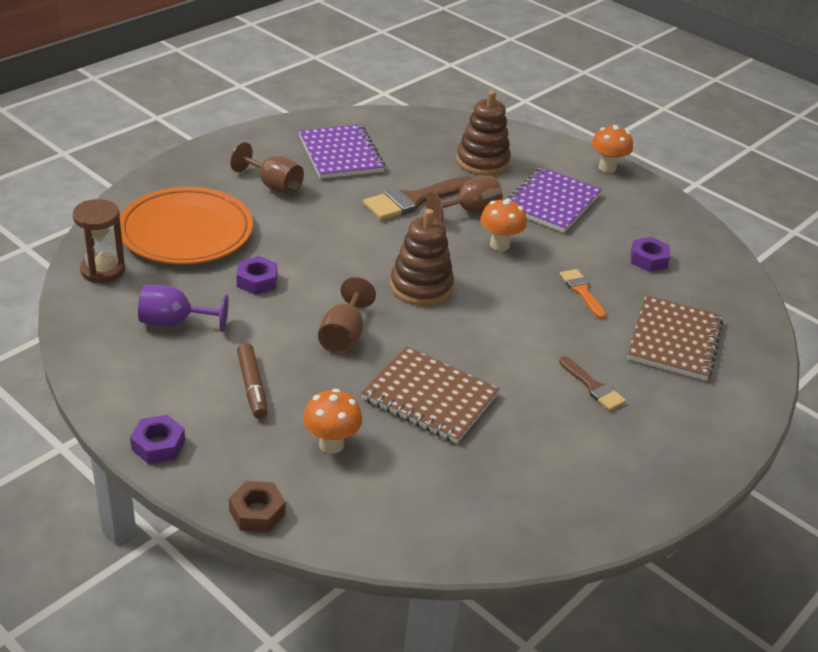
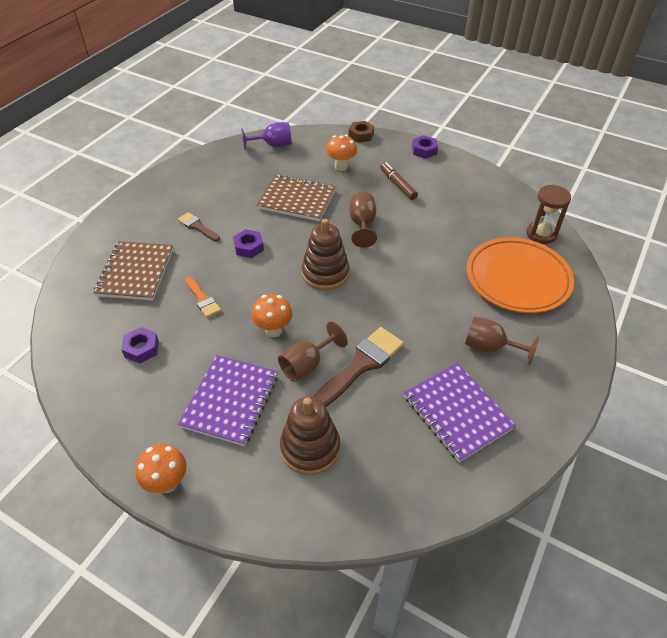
camera: 170 degrees right, 10 degrees up
purple goblet [138,285,228,332] -> purple goblet moved to [241,122,292,150]
purple nut [236,256,278,295] -> purple nut moved to [233,229,264,258]

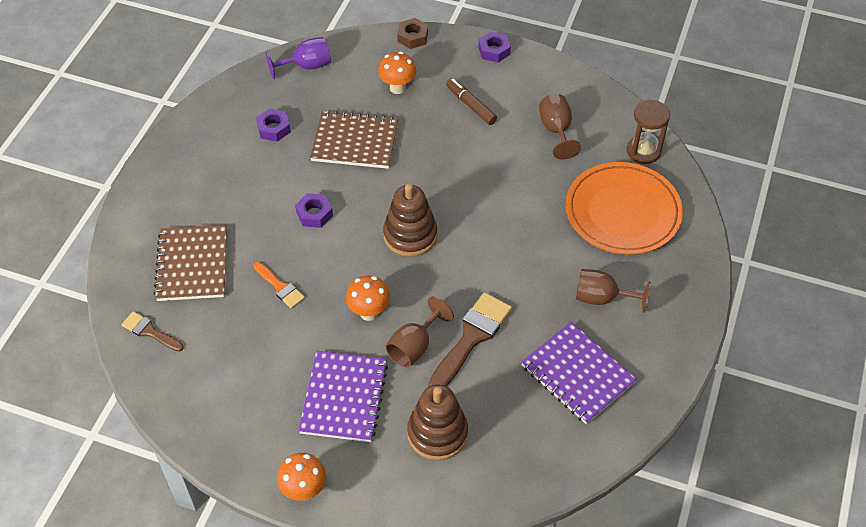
camera: 10 degrees left, 5 degrees up
purple nut [121,327,159,364] -> purple nut moved to [256,108,291,142]
brown brush [177,212,220,242] -> brown brush moved to [122,311,184,352]
brown goblet [349,192,377,248] -> brown goblet moved to [539,94,581,160]

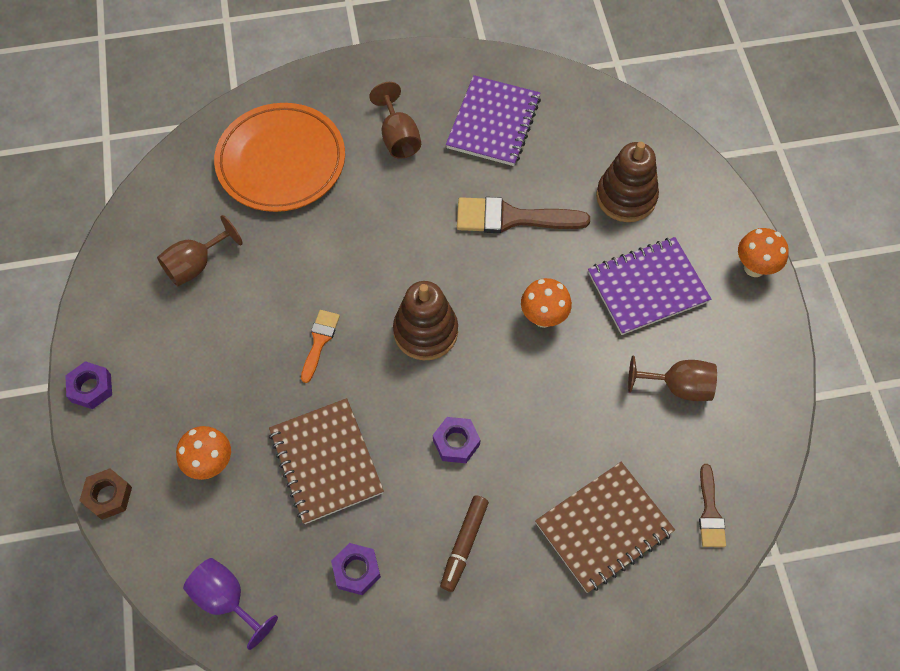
camera: 120 degrees left, 10 degrees up
orange brush [253,262,305,309] -> orange brush moved to [301,310,340,383]
brown goblet [385,297,454,367] -> brown goblet moved to [628,355,717,401]
brown marker [446,78,497,125] -> brown marker moved to [440,496,489,592]
brown hourglass [627,99,670,164] -> none

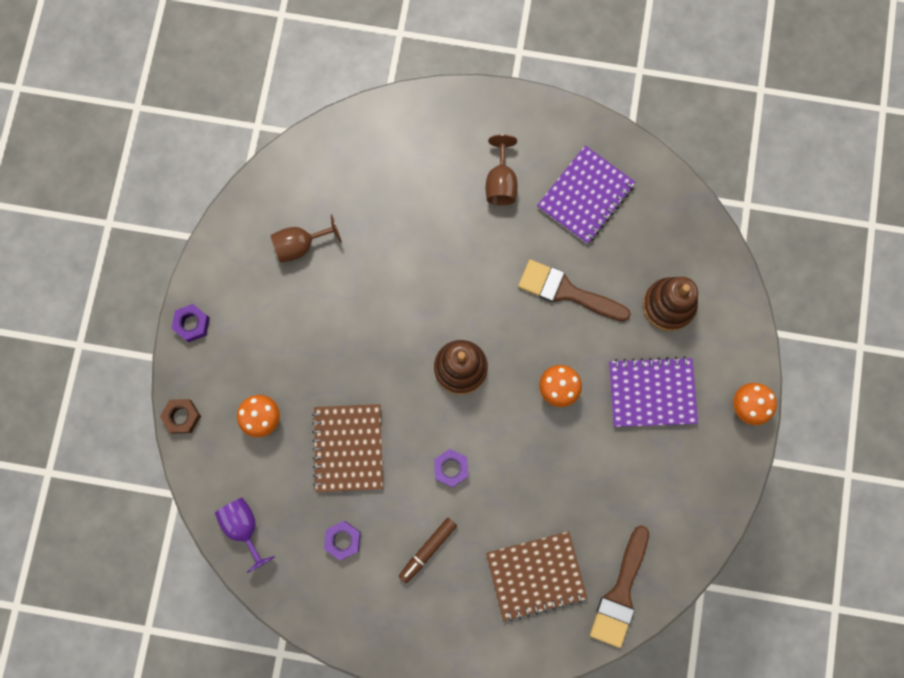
camera: 20 degrees right, 15 degrees up
orange plate [214,103,345,212] -> none
orange brush [301,310,340,383] -> none
brown goblet [628,355,717,401] -> none
brown brush [699,464,726,547] -> brown brush [590,525,649,648], size x1.78

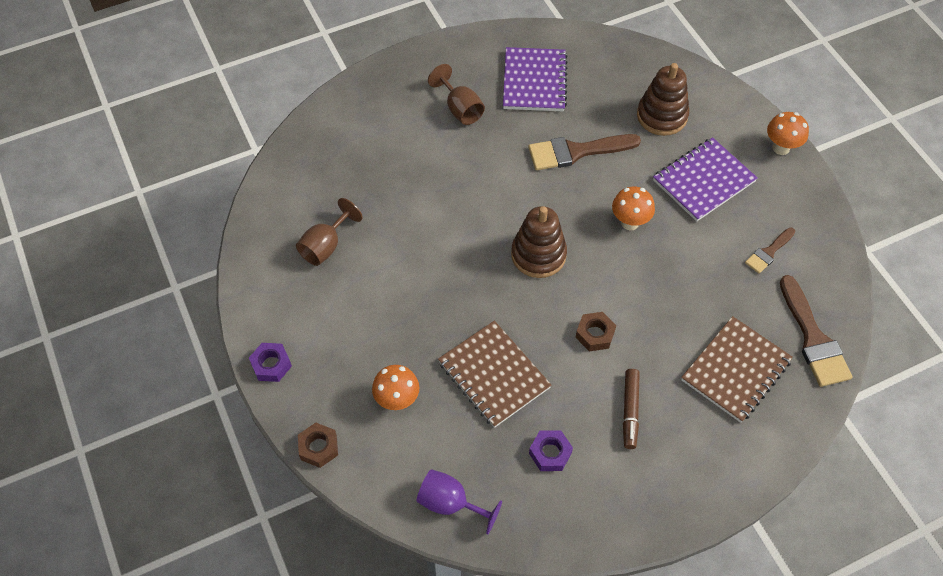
camera: 35 degrees left, 20 degrees down
purple nut [434,449,468,488] -> brown nut [575,312,616,351]
none -> brown brush [745,227,795,274]

